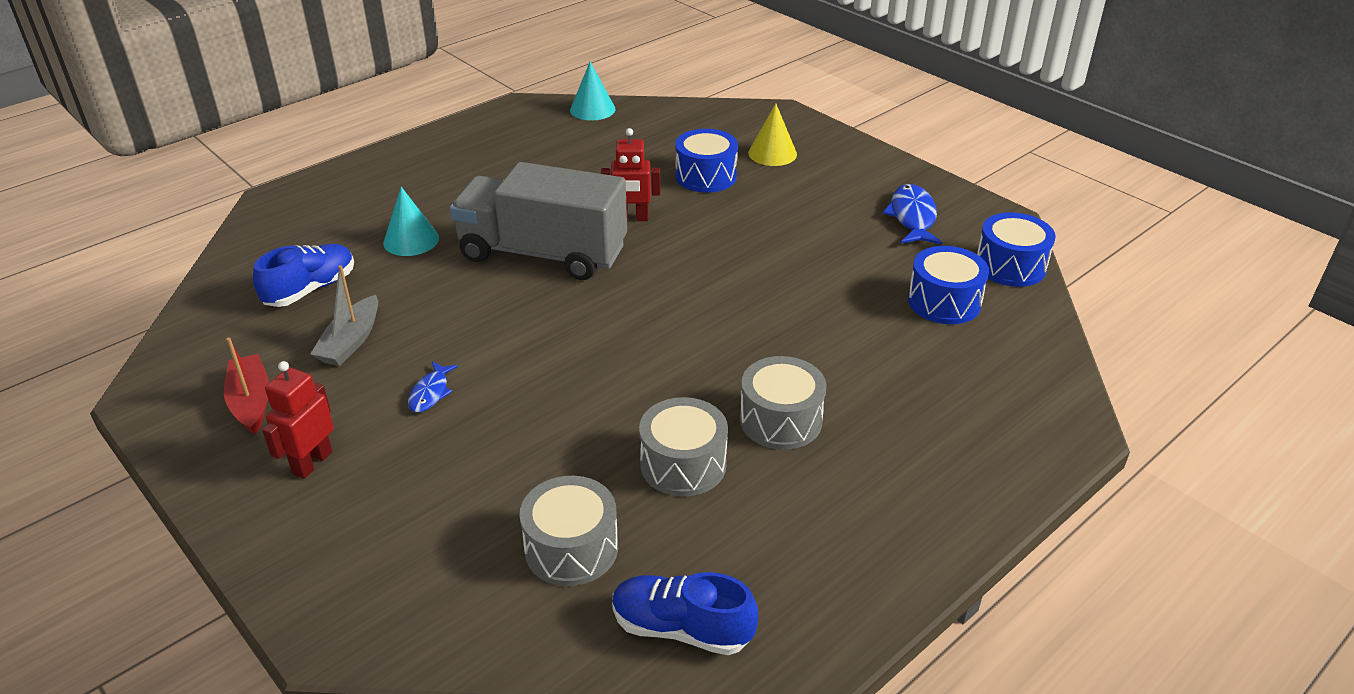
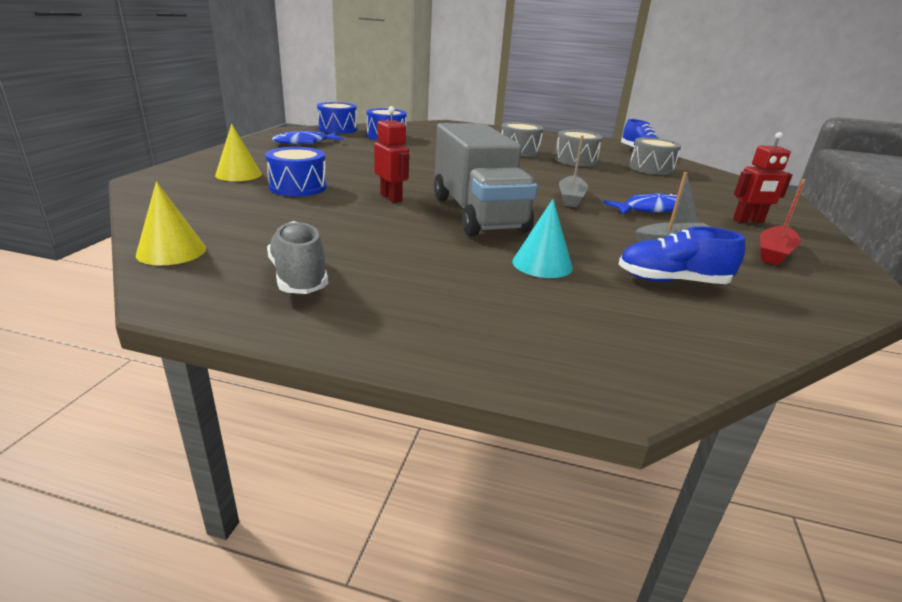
camera: 125 degrees left, 10 degrees down
blue fish [408,362,458,412] -> blue fish [603,193,677,215], size x1.69
turquoise cone [570,61,616,121] -> yellow cone [136,181,206,265]
none -> grey shoe [267,221,328,294]
none -> grey boat [559,135,588,207]

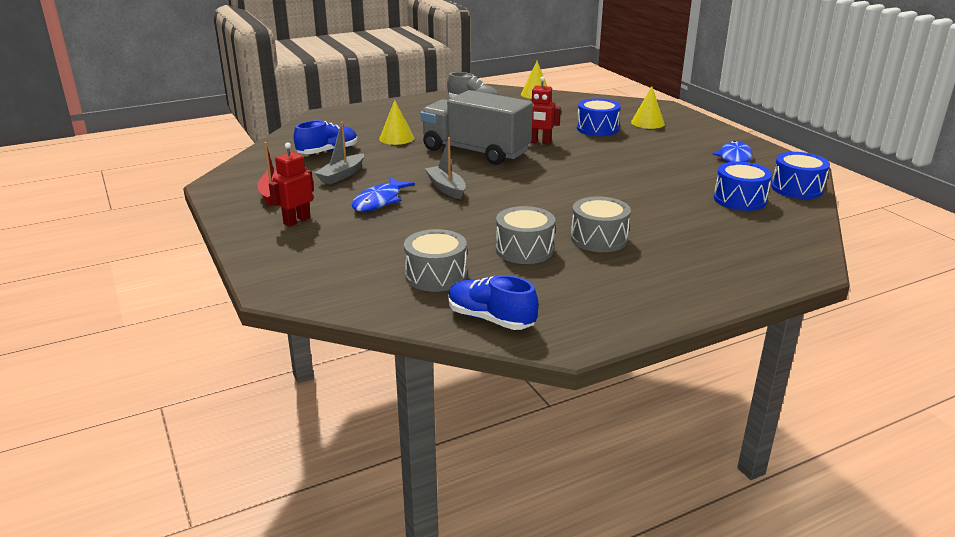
camera: 140 degrees right, 0 degrees up
turquoise cone [512,199,573,278] -> yellow cone [379,100,414,145]

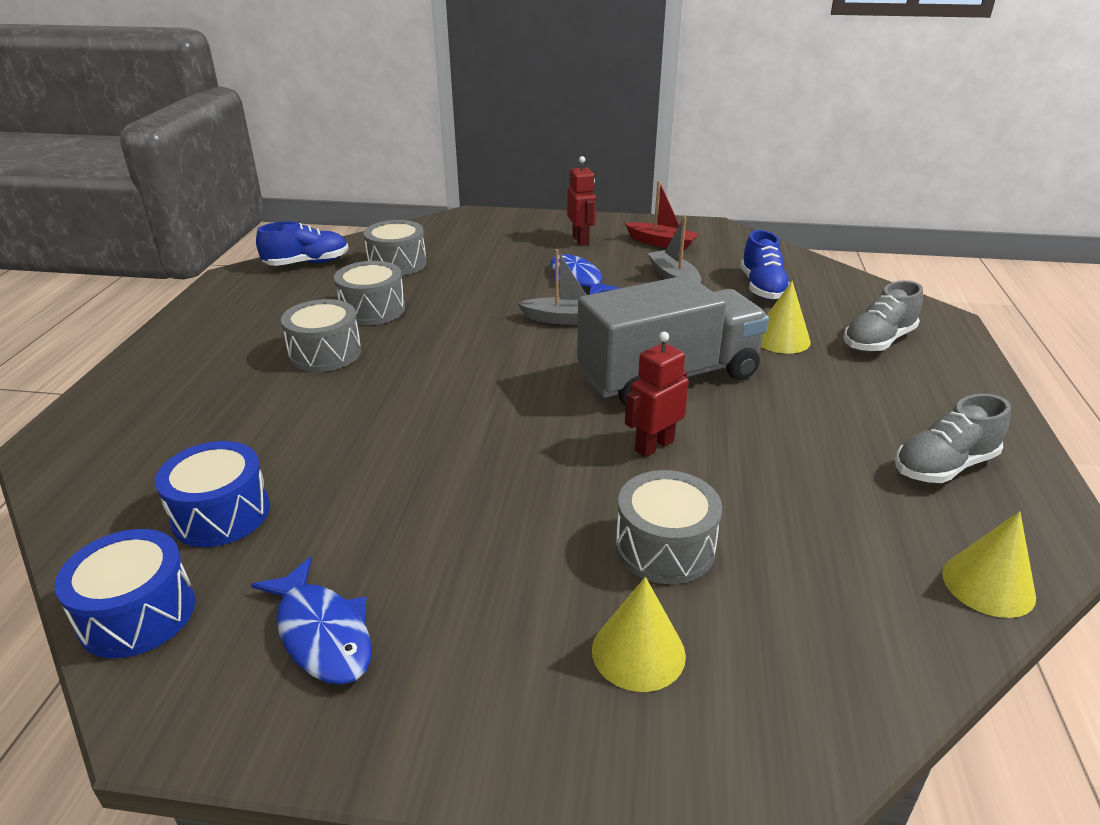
camera: 125 degrees right, 5 degrees up
blue drum [577,98,621,136] -> grey drum [616,470,722,584]
none -> grey shoe [843,280,923,352]

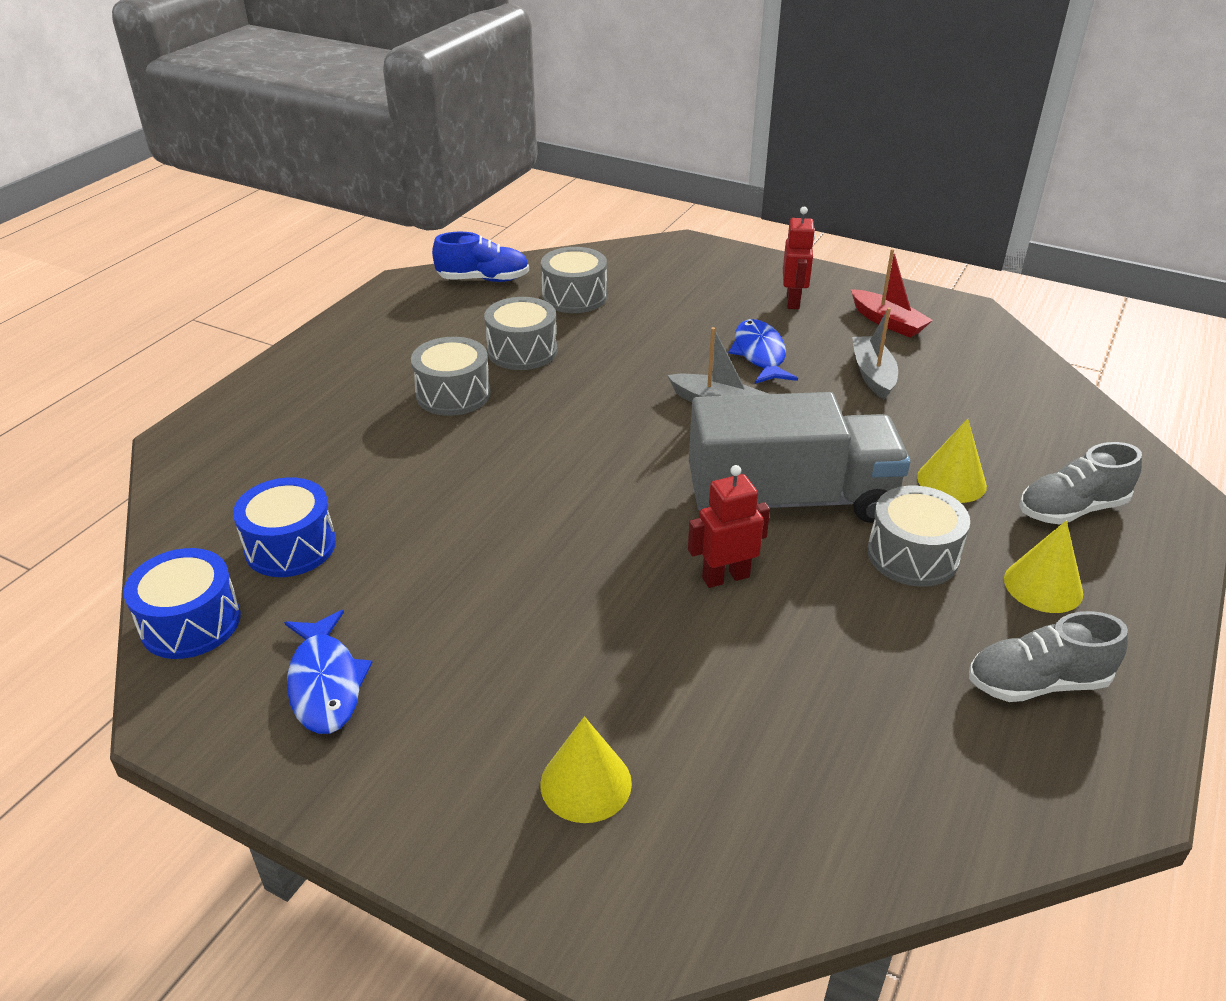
camera: 20 degrees right, 5 degrees up
grey drum [616,470,722,584] -> grey drum moved to [867,486,970,587]
blue shoe [741,230,790,300] -> none
yellow cone [942,511,1036,618] -> yellow cone moved to [1004,521,1083,613]

